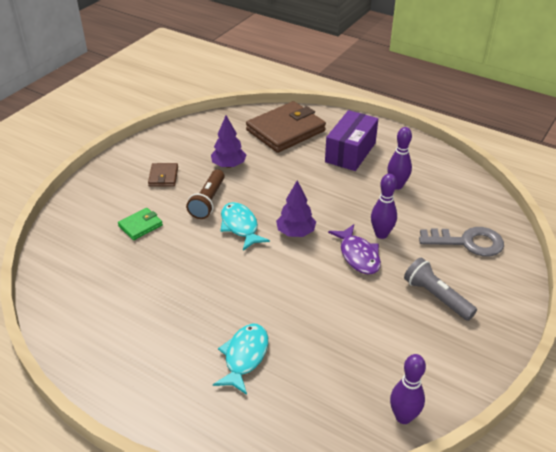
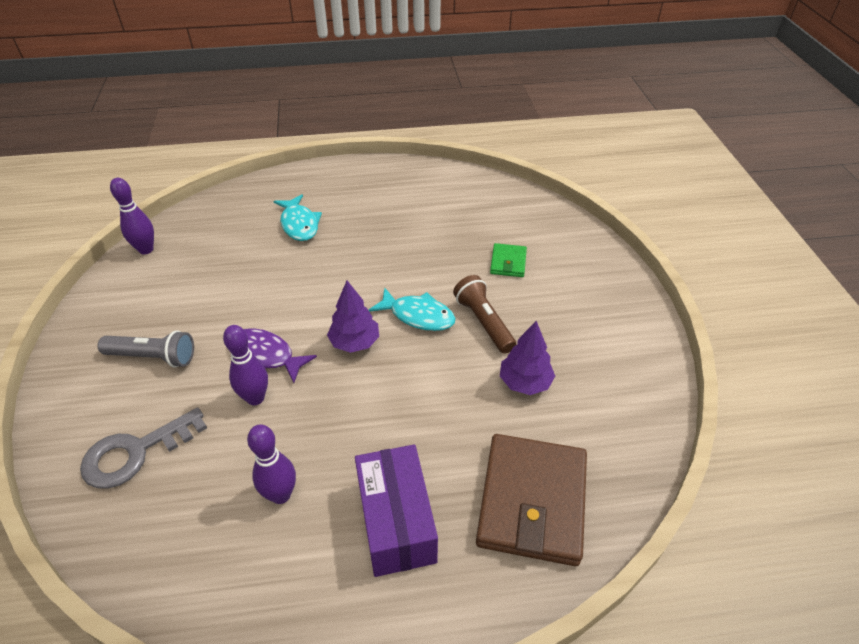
camera: 140 degrees right, 5 degrees up
brown wallet [148,163,178,187] -> none

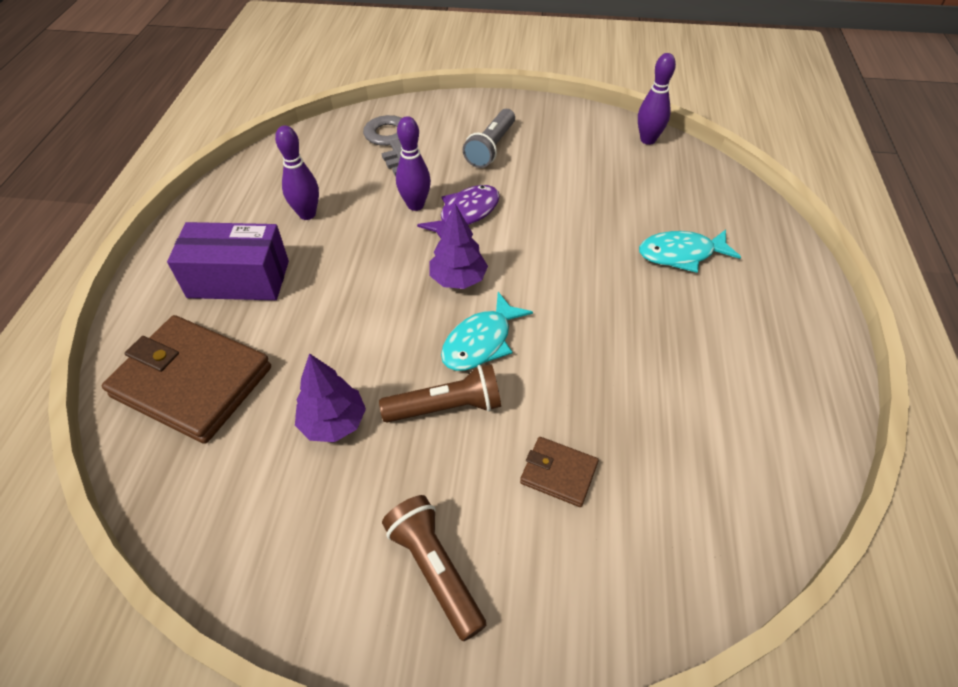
camera: 105 degrees right, 5 degrees up
green wallet [490,243,527,277] -> brown wallet [520,437,599,507]
none -> brown flashlight [382,495,486,641]

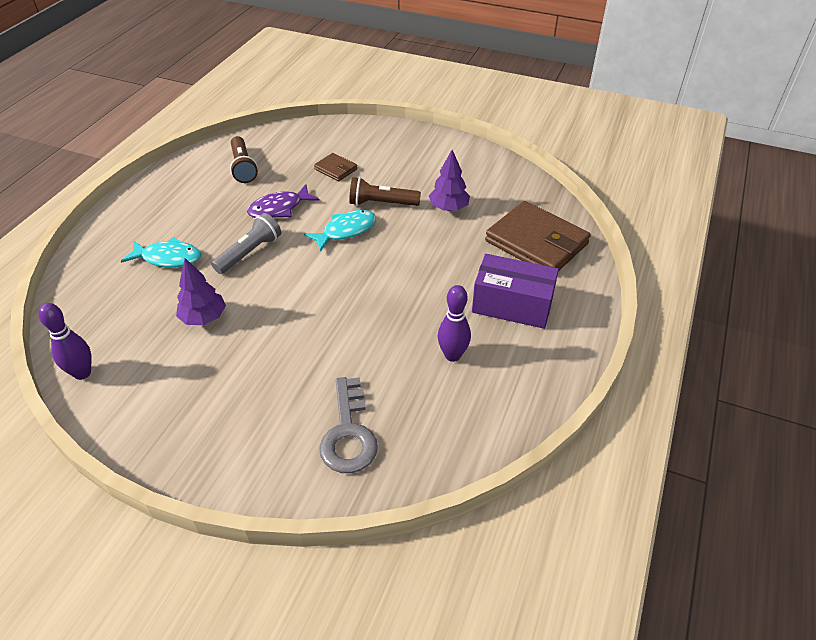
camera: 165 degrees left, 5 degrees down
brown flashlight [382,495,486,641] -> brown flashlight moved to [230,136,258,183]
purple bowling pin [396,116,431,211] -> none
purple fish [417,185,500,238] -> purple fish moved to [247,185,320,218]
purple tree [430,204,488,289] -> purple tree moved to [176,258,226,325]
grey flashlight [463,109,515,168] -> grey flashlight moved to [211,213,281,274]

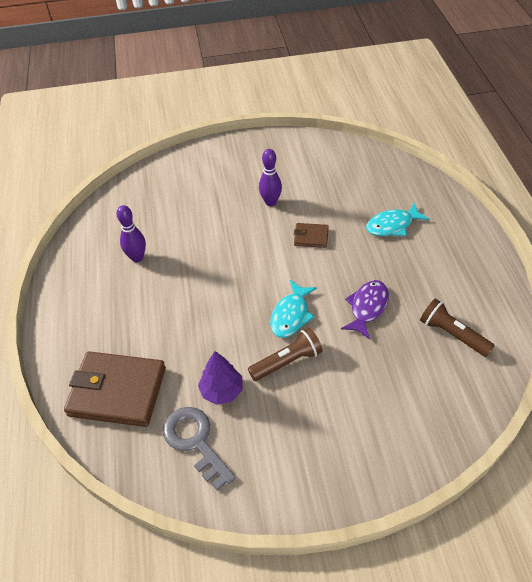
camera: 150 degrees right, 5 degrees up
purple bowling pin [38,303,92,380] -> purple bowling pin moved to [259,149,282,206]
purple tree [176,258,226,325] -> none
grey flashlight [211,213,281,274] -> none
brown wallet [314,153,357,181] -> brown wallet moved to [294,223,329,248]
grey key [319,377,378,473] -> grey key moved to [163,407,236,490]
purple box [472,254,559,329] -> none

